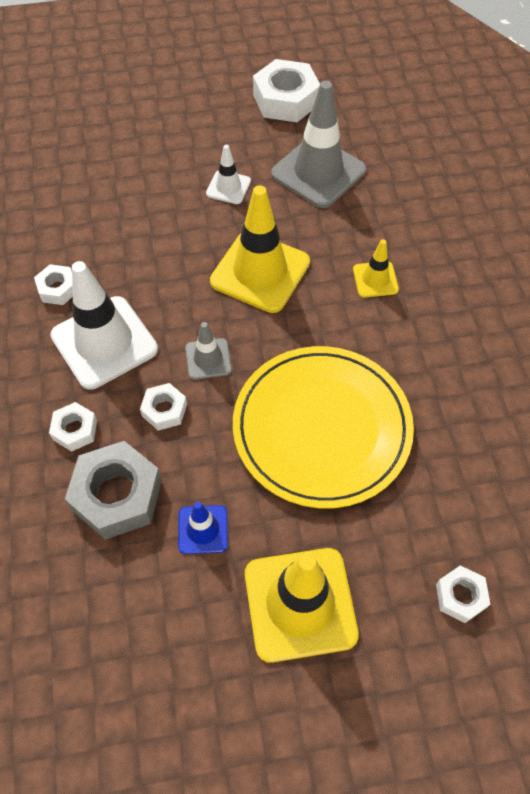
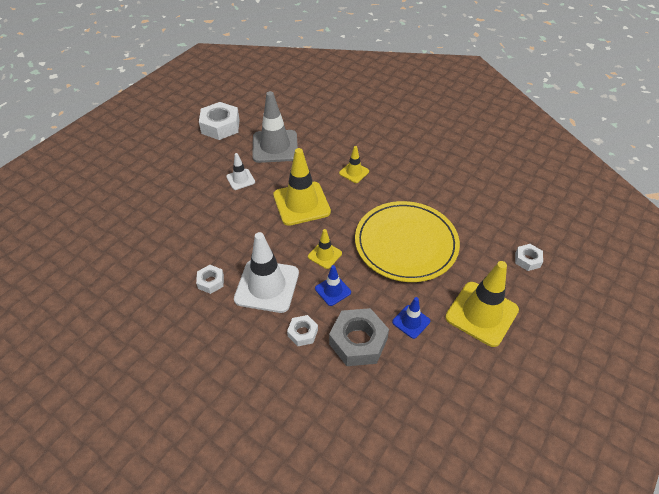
camera: 45 degrees left, 10 degrees down
white nut [140,383,187,431] -> blue traffic cone [315,265,351,306]
grey traffic cone [185,322,232,380] -> yellow traffic cone [308,229,342,269]

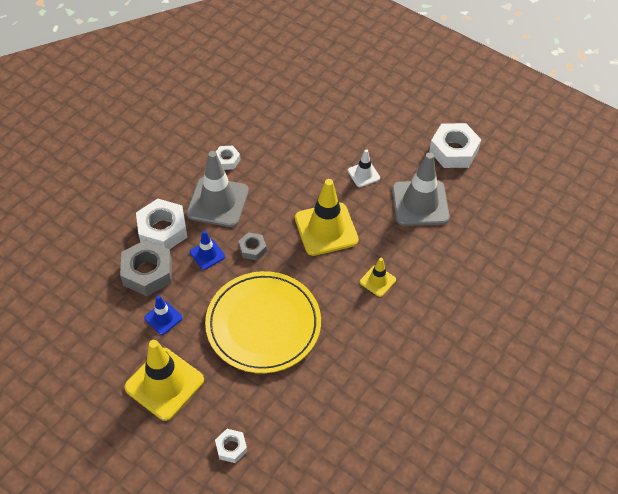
camera: 90 degrees right, 5 degrees up
white traffic cone [234,232,299,313] -> grey traffic cone [186,151,249,227]
white nut [287,315,318,346] -> white nut [136,199,188,250], size x1.88
yellow traffic cone [308,229,342,269] -> grey nut [238,232,267,261]

